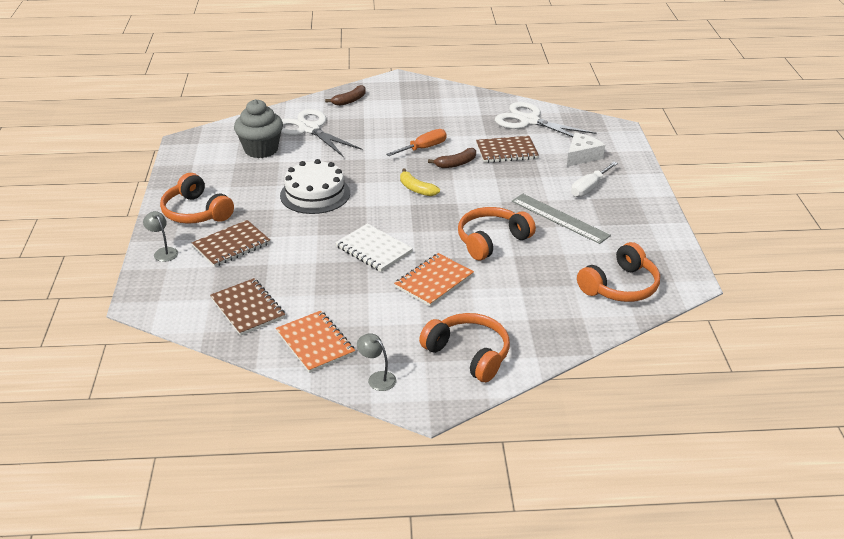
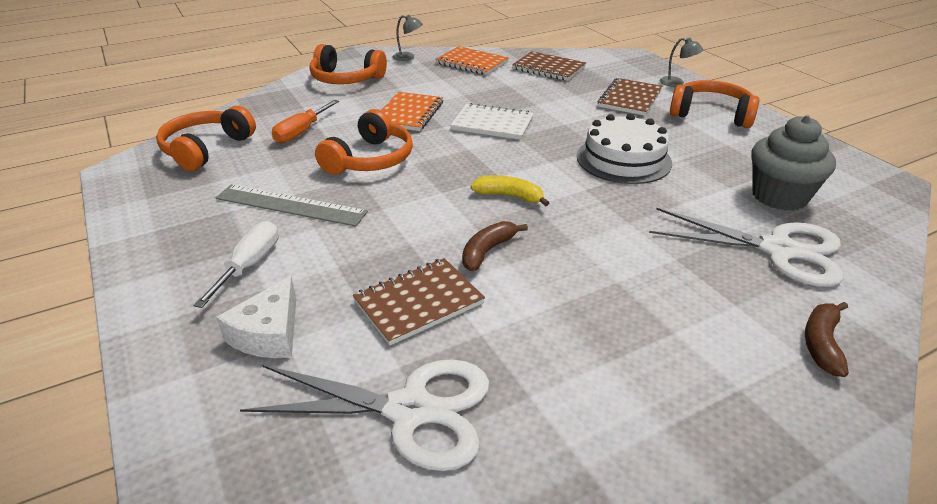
camera: 155 degrees right, 0 degrees up
orange screwdriver [386,129,447,156] -> orange screwdriver moved to [272,100,339,143]

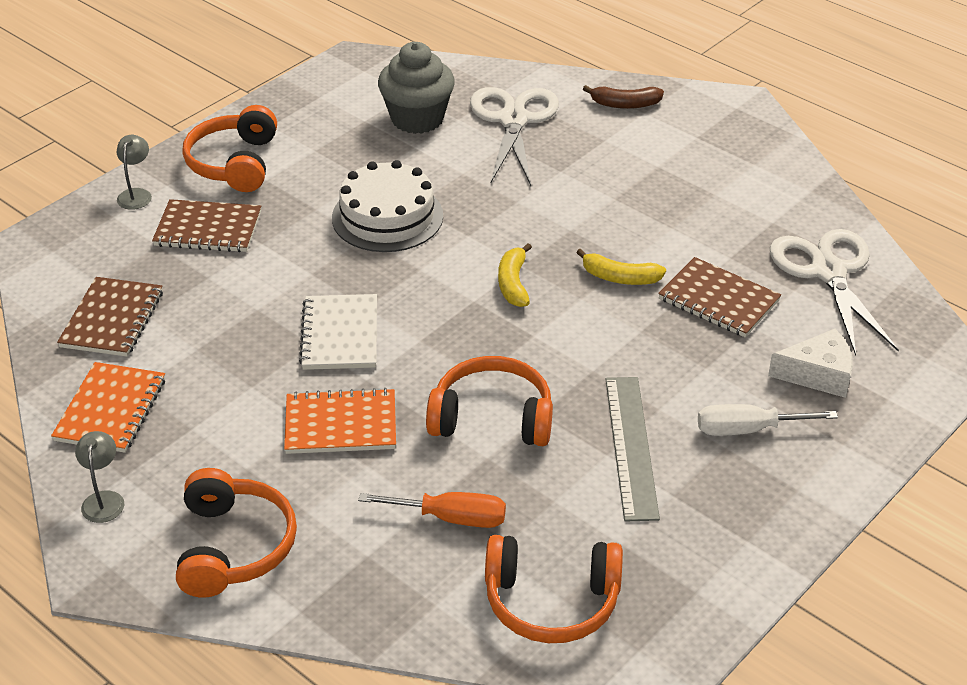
camera: 110 degrees left, 5 degrees up
brown banana [462,221,528,271] -> yellow banana [576,248,666,285]

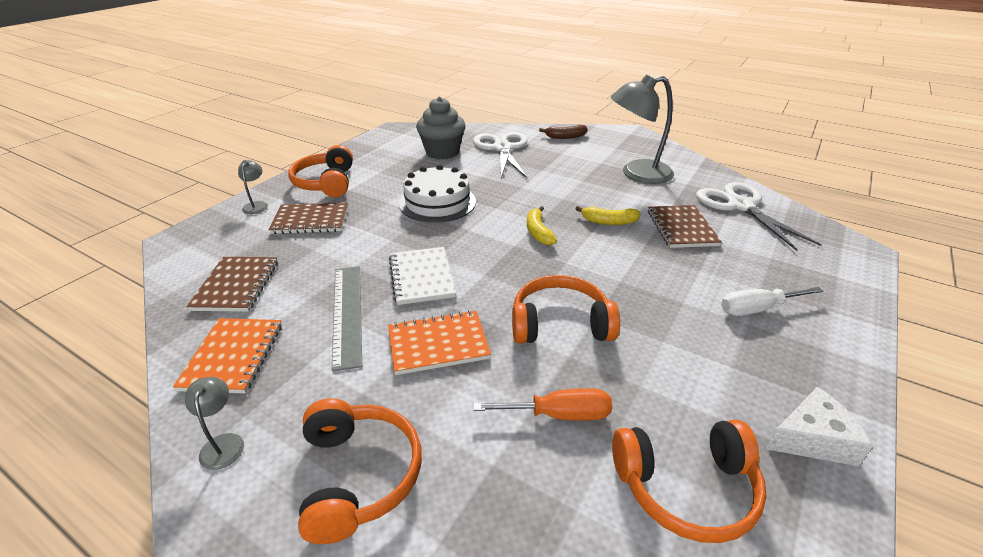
camera: 10 degrees left, 5 degrees down
grey ruler [606,377,660,521] -> grey ruler moved to [332,266,362,372]
brown notebook [658,257,781,337] -> brown notebook turned 60 degrees clockwise [648,205,722,248]
white cheese [768,329,853,398] -> white cheese moved to [766,387,873,466]
none -> grey lamp [611,74,674,184]

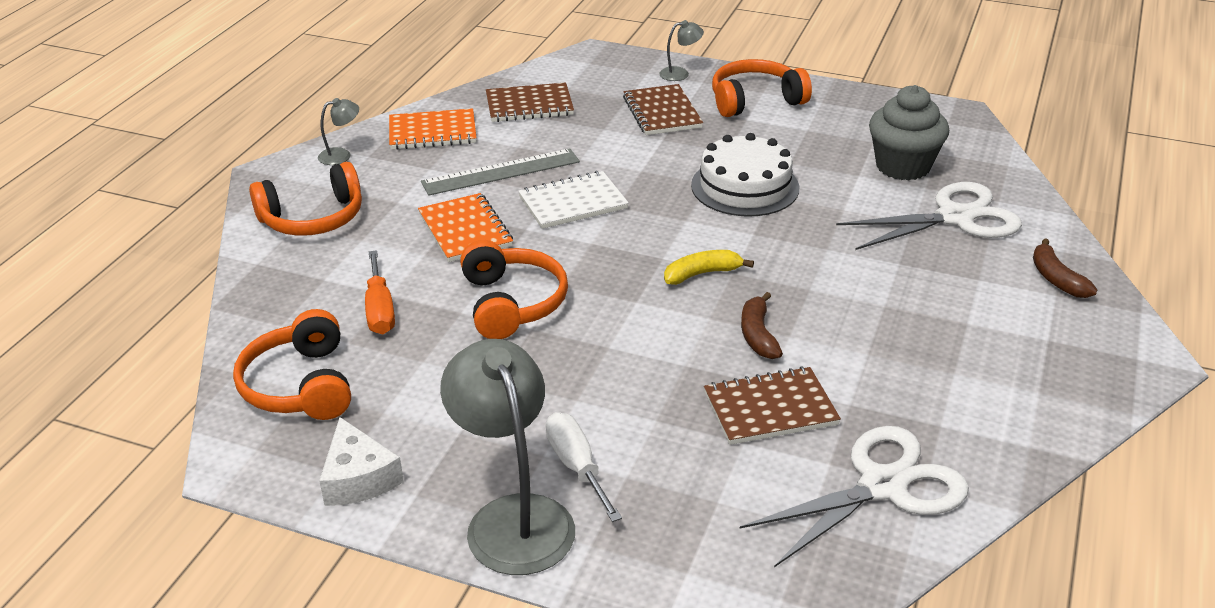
camera: 80 degrees right, 0 degrees up
yellow banana [576,206,641,225] -> brown banana [741,292,783,359]
grey lamp [611,74,674,184] -> grey lamp moved to [440,339,575,575]

